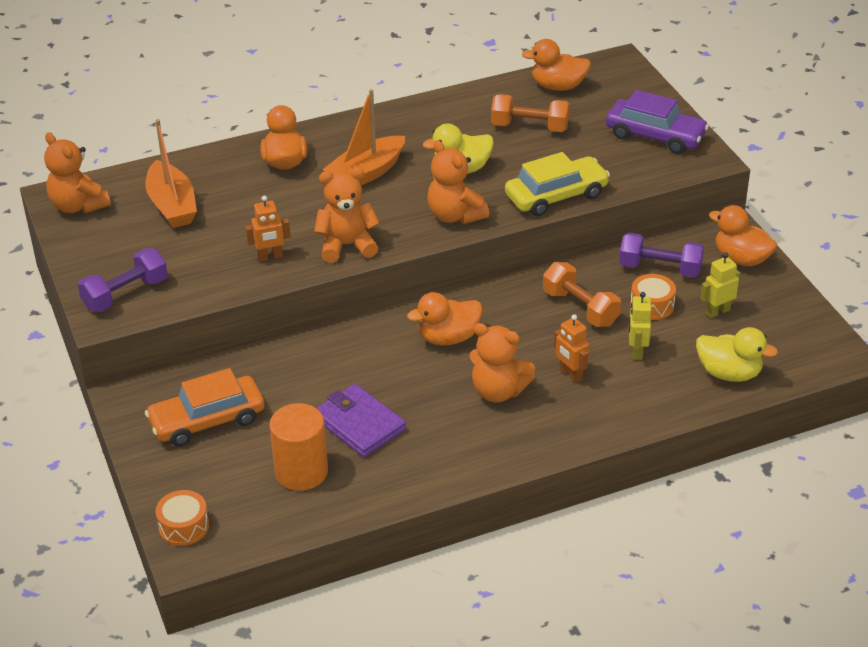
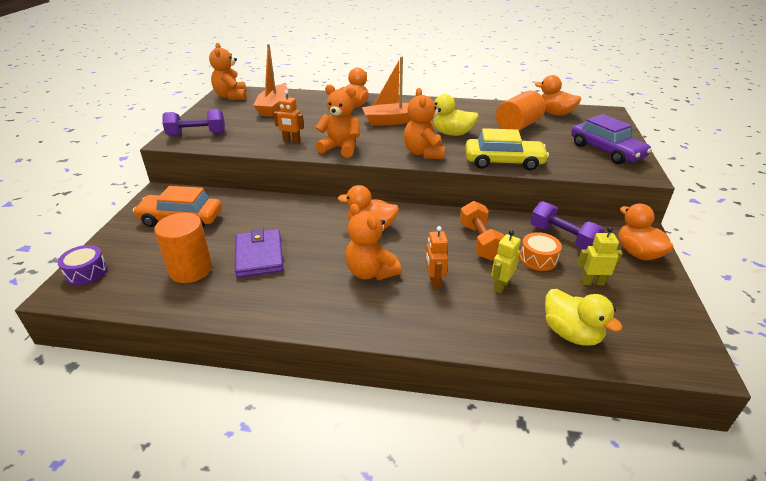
camera: 30 degrees right, 5 degrees down
orange drum [156,490,209,546] -> purple drum [57,245,108,285]
orange dumbbell [491,94,570,132] -> orange cylinder [496,91,545,130]

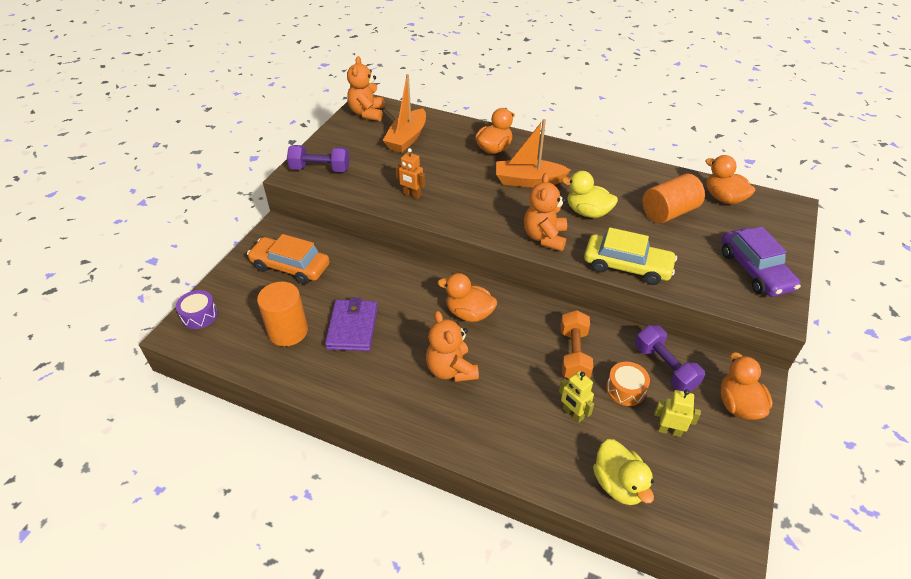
camera: 15 degrees right, 10 degrees up
orange teddy bear [315,84,360,157] -> none
orange robot [426,226,448,289] -> none
yellow robot [491,230,521,293] -> yellow robot turned 90 degrees counterclockwise [559,371,594,423]

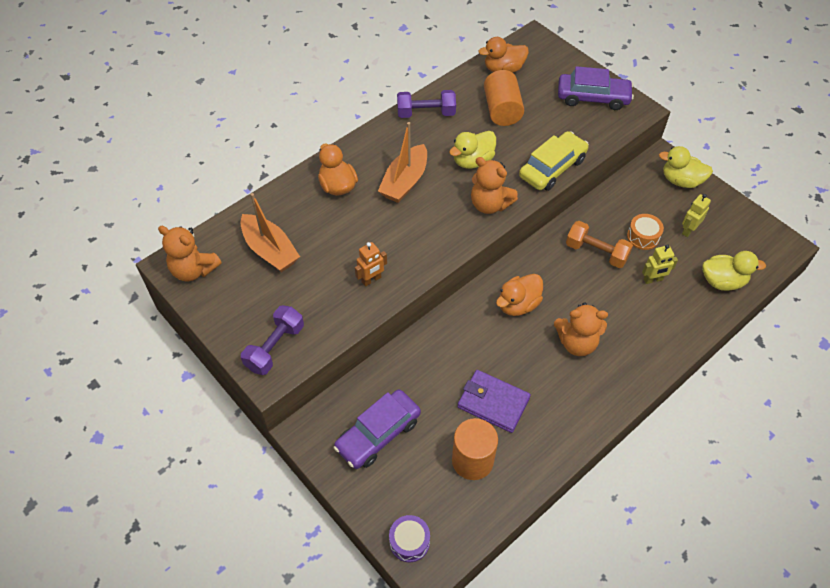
camera: 65 degrees left, 10 degrees up
orange car [247,234,330,284] -> purple car [334,390,421,469]
purple dumbbell [635,325,705,392] -> purple dumbbell moved to [397,90,456,118]
orange duck [721,352,773,420] -> yellow duck [659,146,713,188]

